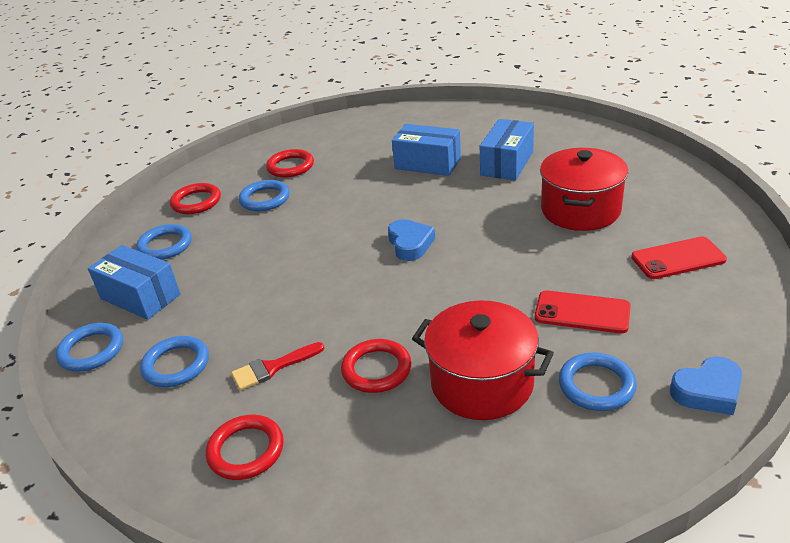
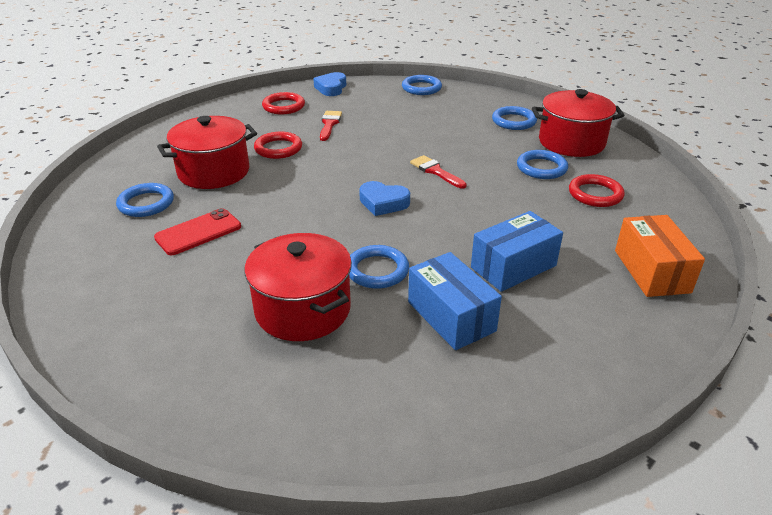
camera: 120 degrees right, 0 degrees up
blue box [88,245,180,320] -> none
blue ring [140,336,209,387] -> blue ring moved to [349,245,409,289]
red ring [170,183,221,214] -> red pot [532,89,625,157]
red phone [631,237,727,279] -> none
blue heart [670,356,742,415] -> blue heart moved to [313,72,346,96]
none -> red brush [410,155,467,189]
none -> orange box [615,215,705,297]

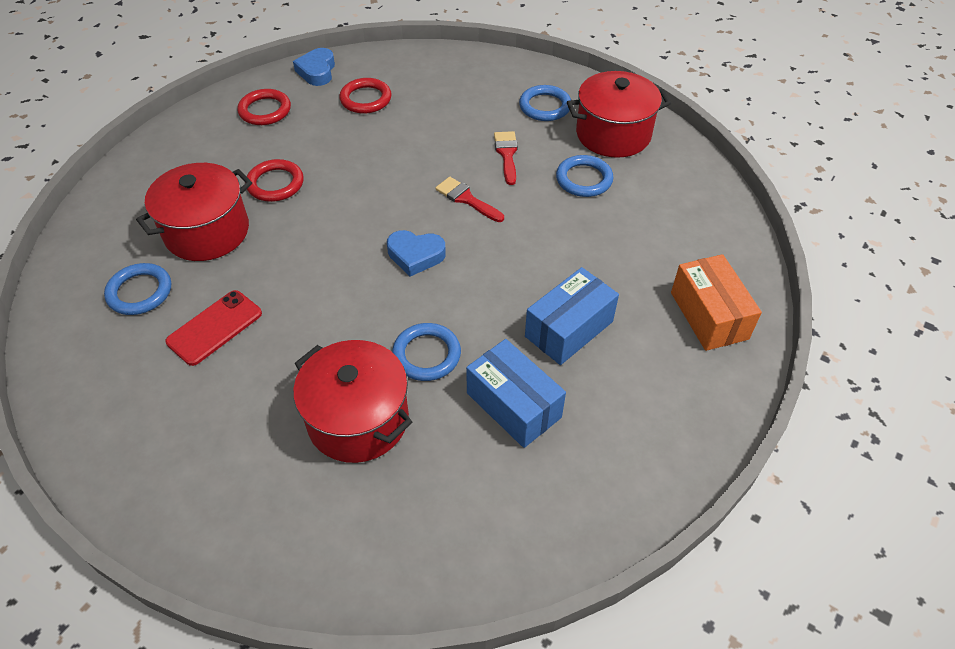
camera: 10 degrees left, 15 degrees up
red brush [320,111,342,141] -> red brush moved to [494,131,518,185]
blue ring [402,75,442,95] -> none
red ring [569,174,625,207] -> red ring moved to [339,78,392,114]

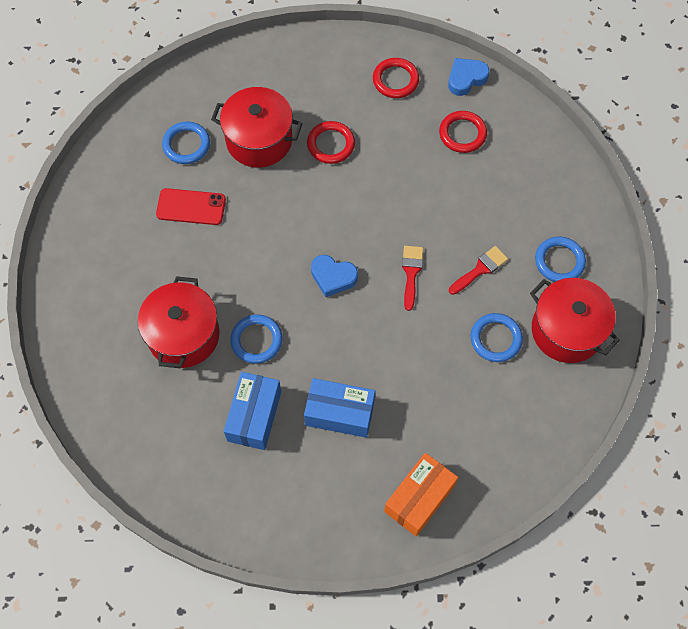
camera: 55 degrees right, 15 degrees up
blue heart [387,230,446,277] -> blue heart turned 45 degrees counterclockwise [311,255,358,297]

